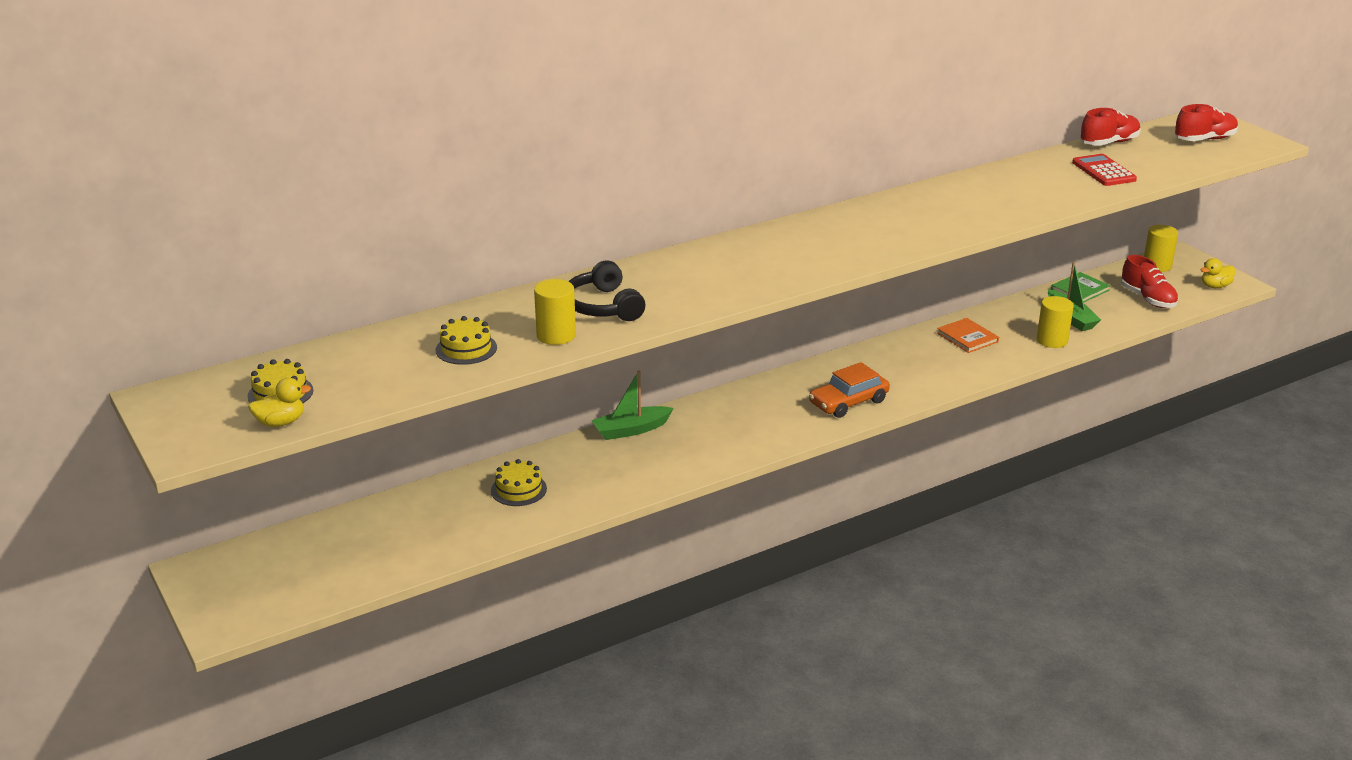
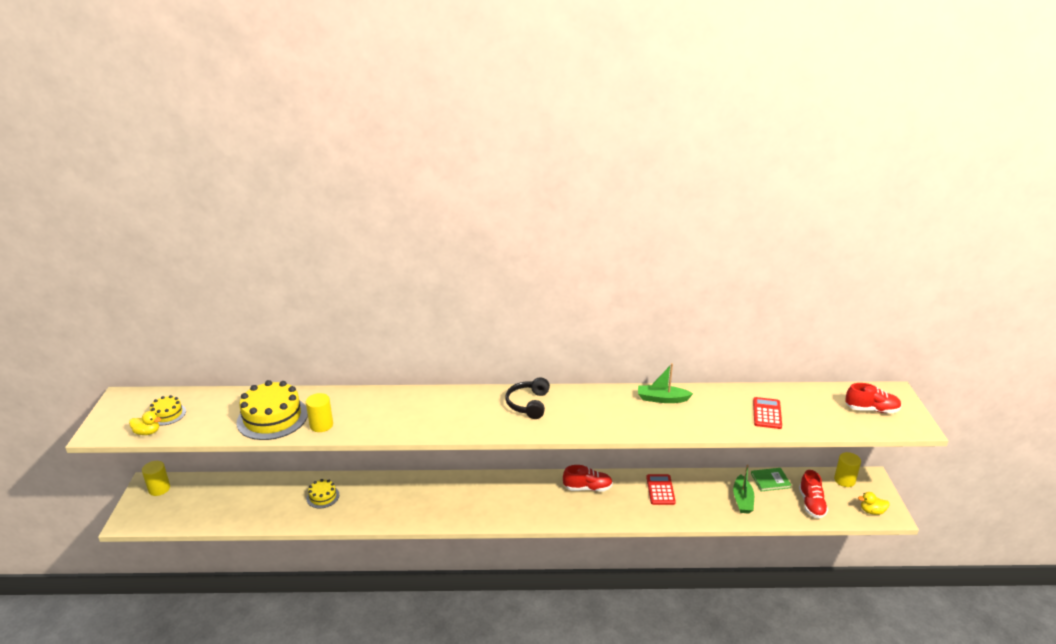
camera: 30 degrees right, 0 degrees up
yellow cake [435,316,497,365] -> yellow cake [237,380,308,440], size x1.97
black headphones [568,260,645,321] -> black headphones moved to [505,377,550,419]
green boat [591,370,674,440] -> green boat moved to [638,363,694,403]
orange car [809,362,890,418] -> none
orange book [937,318,999,353] -> red calculator [646,474,676,505]
yellow cylinder [1037,296,1074,348] -> yellow cylinder moved to [142,461,170,496]
red shoe [1080,108,1141,146] -> red shoe moved to [563,465,613,491]

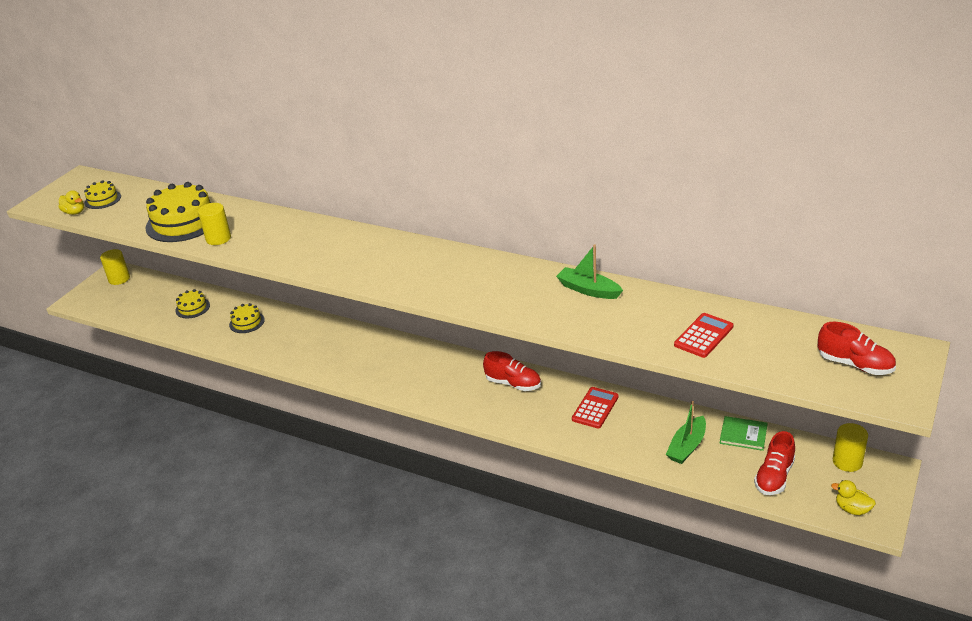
camera: 30 degrees right, 5 degrees up
black headphones [505,377,550,419] -> none
none -> yellow cake [175,289,210,318]

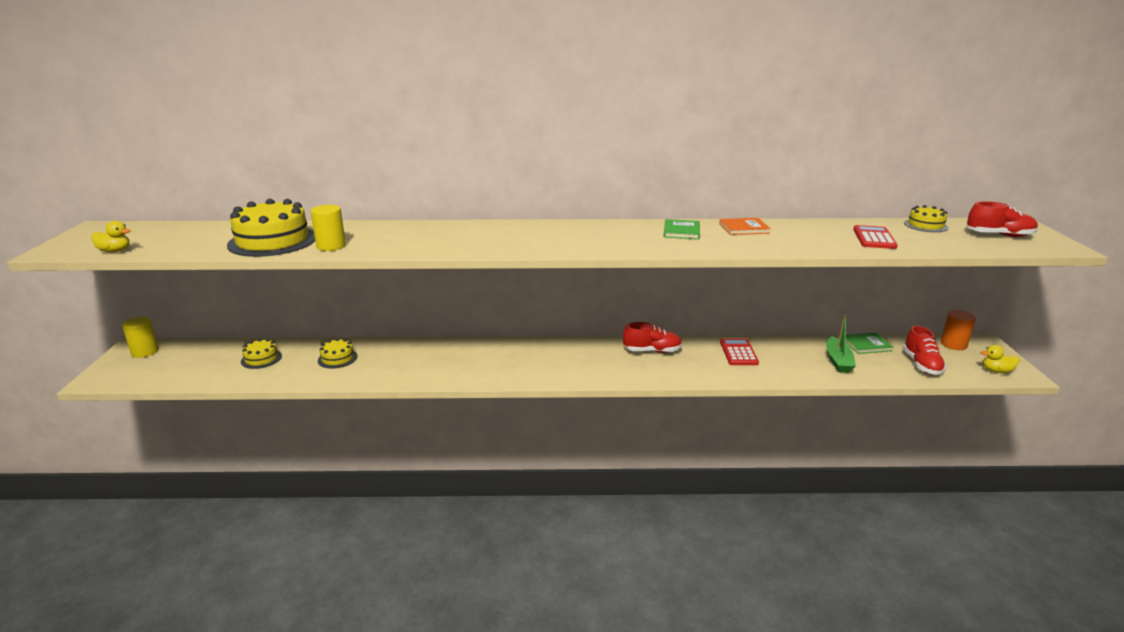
camera: 30 degrees left, 10 degrees down
yellow cake [84,180,121,209] -> yellow cake moved to [904,205,948,232]
green boat [556,245,623,299] -> orange book [719,218,771,235]
yellow cylinder [833,423,868,472] -> orange cylinder [941,310,976,350]
none -> green book [664,219,700,239]

